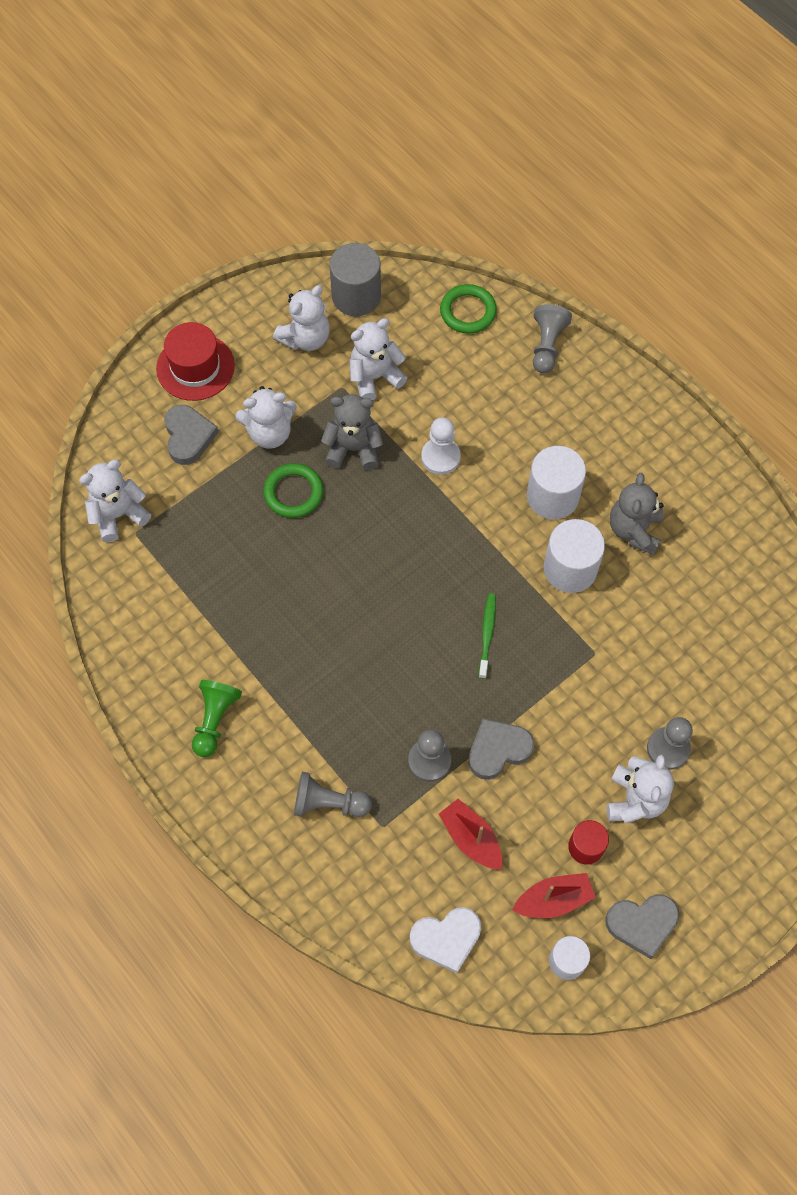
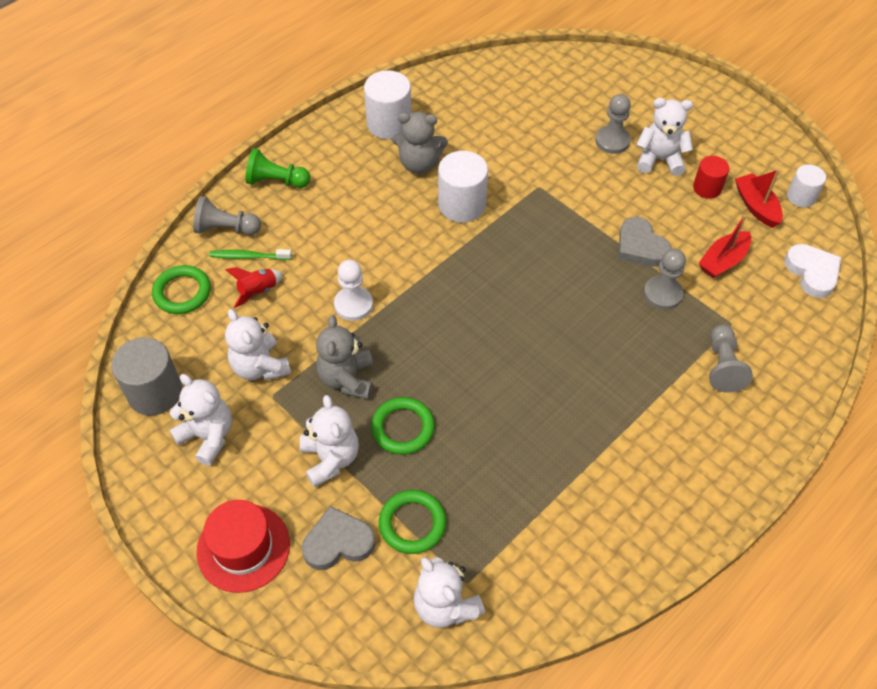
camera: 95 degrees left, 10 degrees down
green pawn [192,680,242,757] -> green pawn moved to [246,148,310,188]
green toothbrush [479,594,496,679] -> green toothbrush moved to [209,249,292,260]
white cylinder [527,446,586,520] -> white cylinder moved to [364,70,412,139]
grey heart [605,894,679,959] -> none
none -> red rocket [225,267,283,308]
none -> green ring [379,490,446,554]

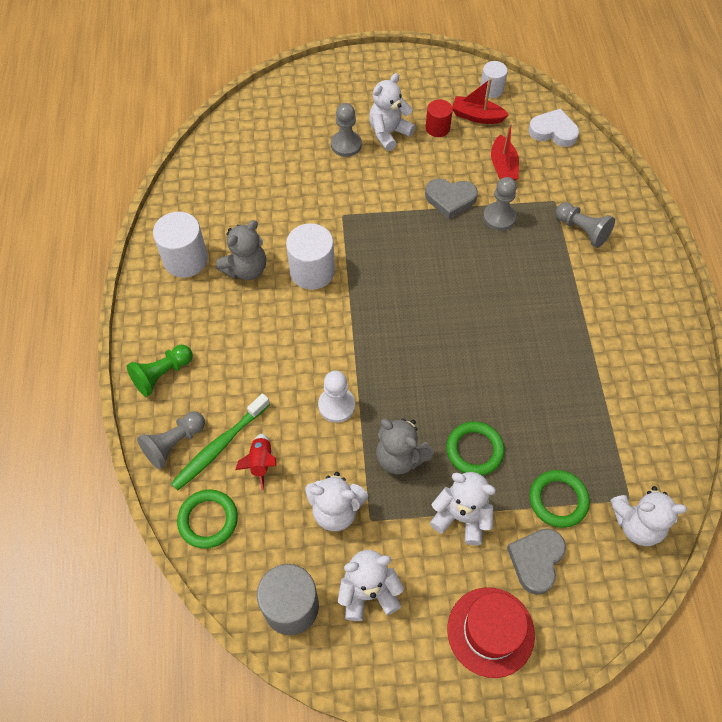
camera: 50 degrees left, 5 degrees up
green toothbrush [209,249,292,260] -> green toothbrush [171,393,270,490], size x1.51

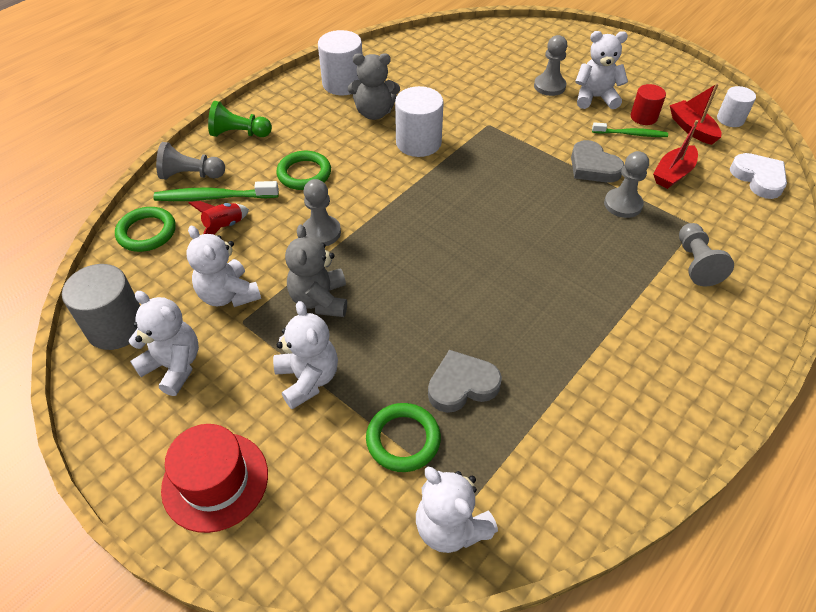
camera: 45 degrees right, 10 degrees down
white pawn [318,371,355,423] -> grey pawn [303,179,341,246]
green ring [446,421,505,476] -> green ring moved to [276,151,331,190]
grey heart [507,528,566,595] -> grey heart moved to [428,350,502,413]
none -> green toothbrush [592,122,668,137]

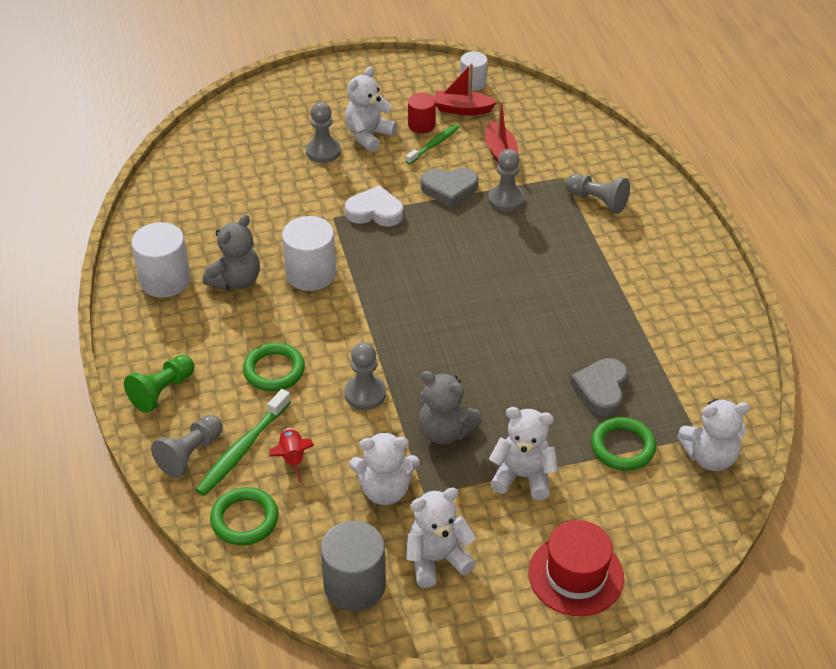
camera: 55 degrees left, 5 degrees down
white heart [730,153,787,199] -> white heart moved to [345,185,403,226]

